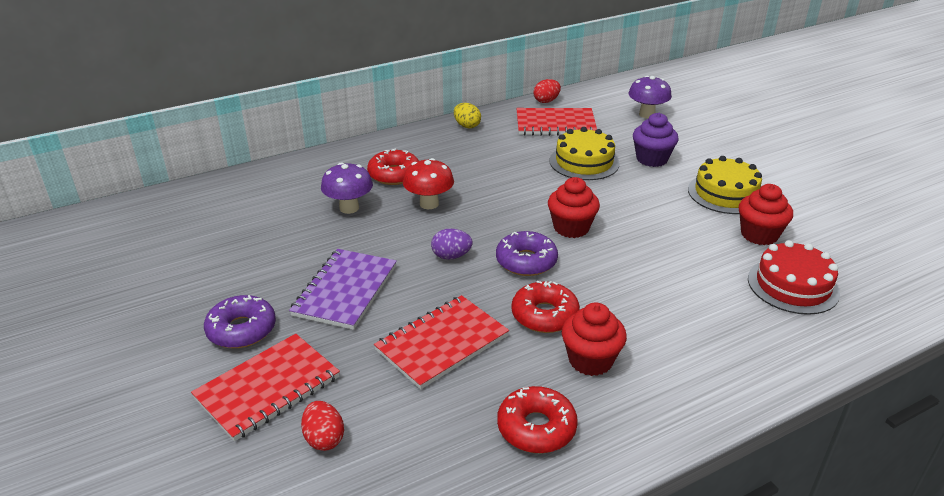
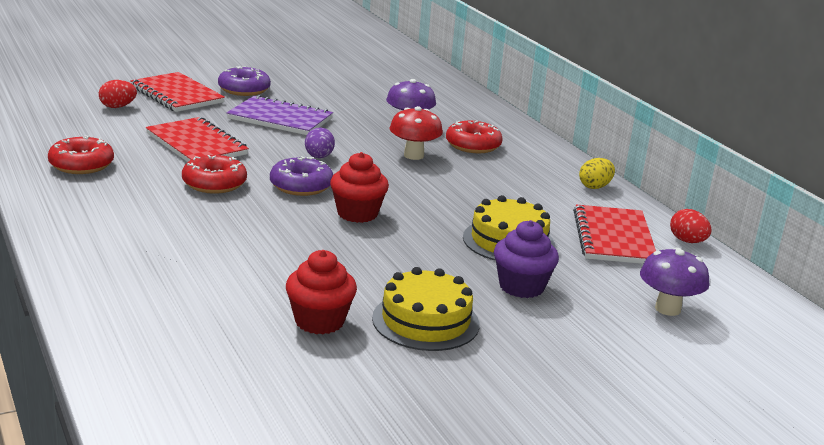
camera: 90 degrees right, 10 degrees down
red cupcake [562,302,627,376] -> none
red cake [748,240,840,315] -> none

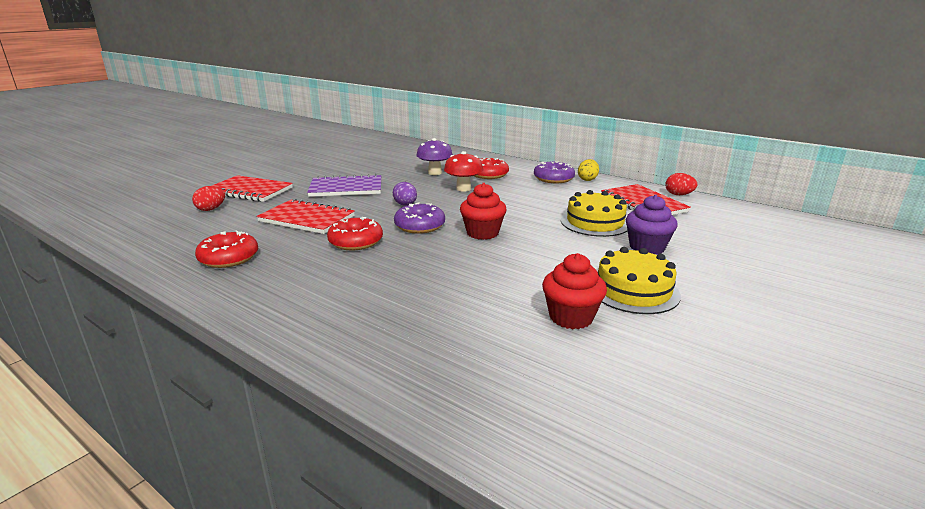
camera: 25 degrees left, 0 degrees up
purple donut [218,66,271,96] -> purple donut moved to [534,162,575,183]
purple mushroom [640,248,710,316] -> none

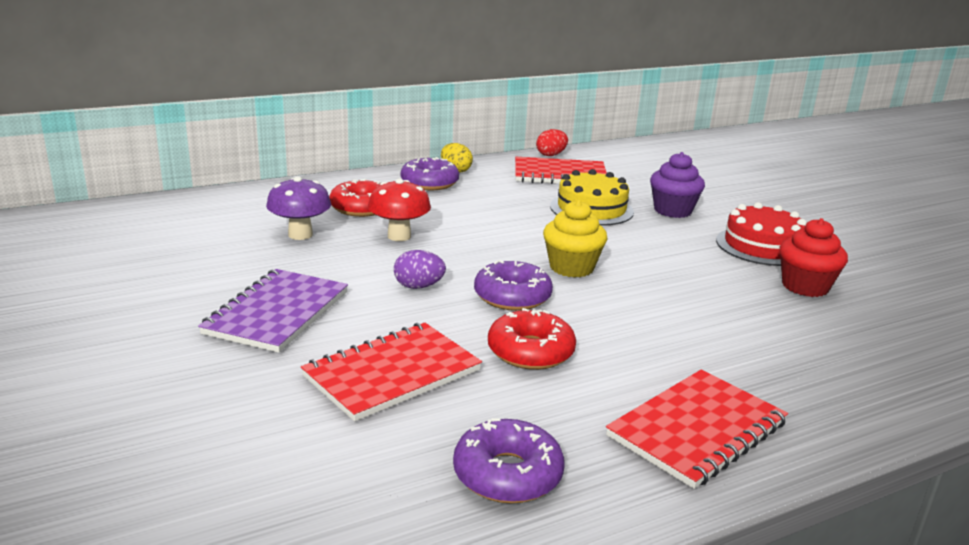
camera: 65 degrees left, 0 degrees up
red egg [192,186,225,211] -> none
red donut [195,230,258,268] -> purple donut [453,418,565,504]
red notebook [212,175,293,202] -> red notebook moved to [606,369,788,489]
red cupcake [460,183,507,240] -> yellow cupcake [543,200,607,277]
yellow cake [598,247,681,314] -> red cake [716,202,807,266]

